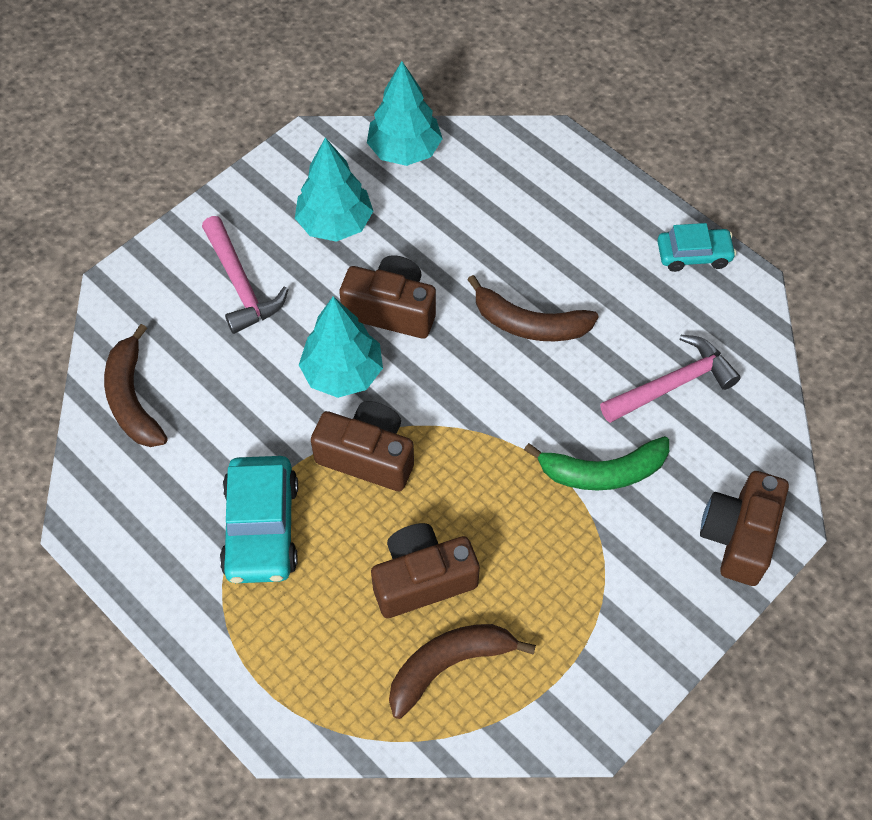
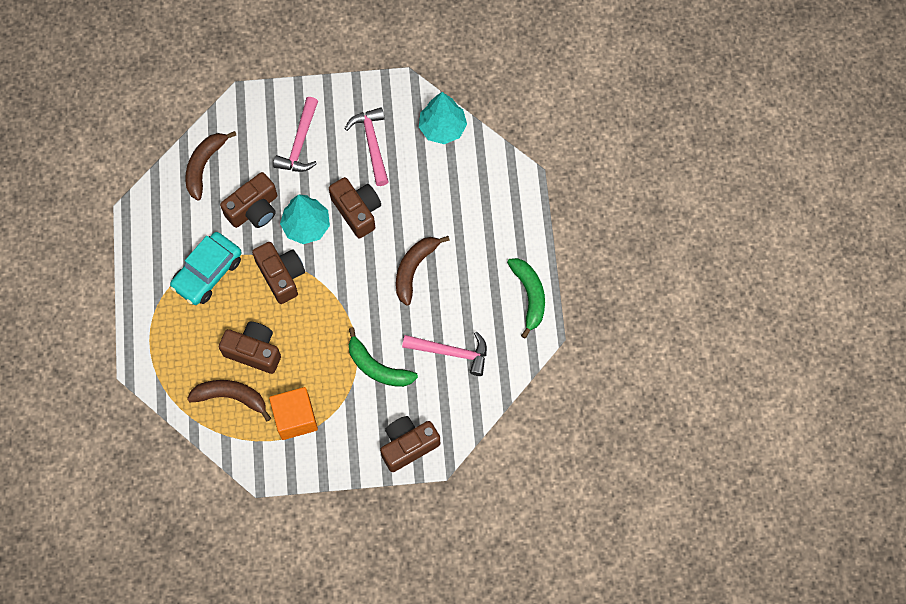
camera: 40 degrees right, 10 degrees up
turquoise tree [295,137,373,242] -> pink hammer [345,107,389,186]
brown banana [467,275,599,341] -> brown banana turned 60 degrees clockwise [396,236,450,306]
turquoise car [657,223,736,272] -> green banana [507,258,545,338]
none -> brown camera [220,172,277,228]
none -> orange cube [269,387,318,440]

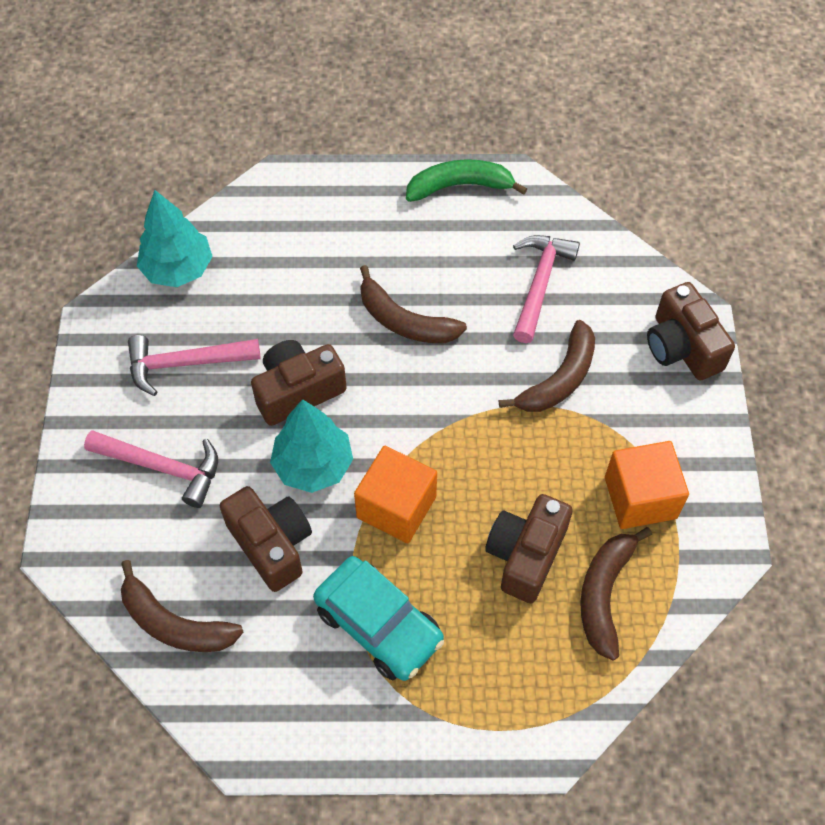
camera: 85 degrees left, 10 degrees down
brown camera [252,242,305,304] -> orange cube [354,446,437,543]
green banana [349,327,418,387] -> brown banana [499,320,595,412]

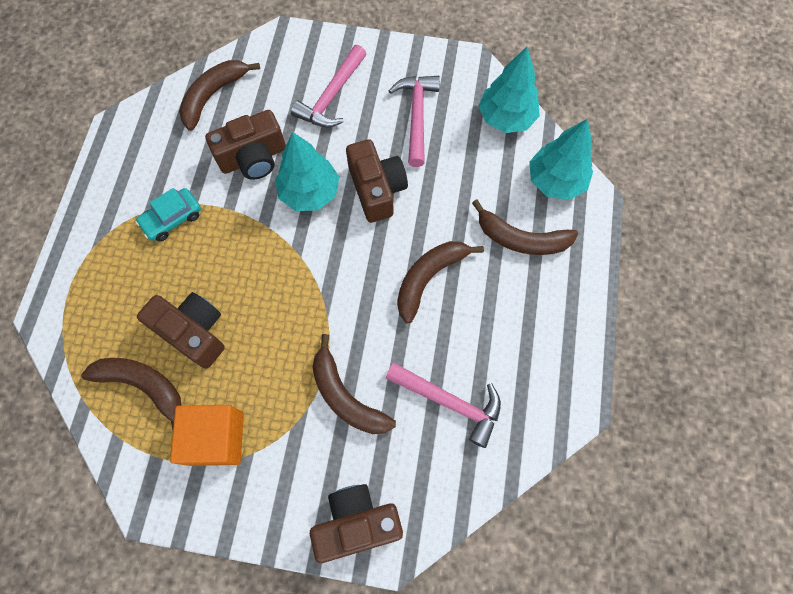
camera: 100 degrees right, 10 degrees up
turquoise car [313,556,444,681] -> turquoise car [136,188,201,241], size x0.63
orange cube [354,446,437,543] -> none
green banana [406,159,527,202] -> none
none -> brown banana [472,199,578,255]
none -> turquoise tree [529,119,593,200]

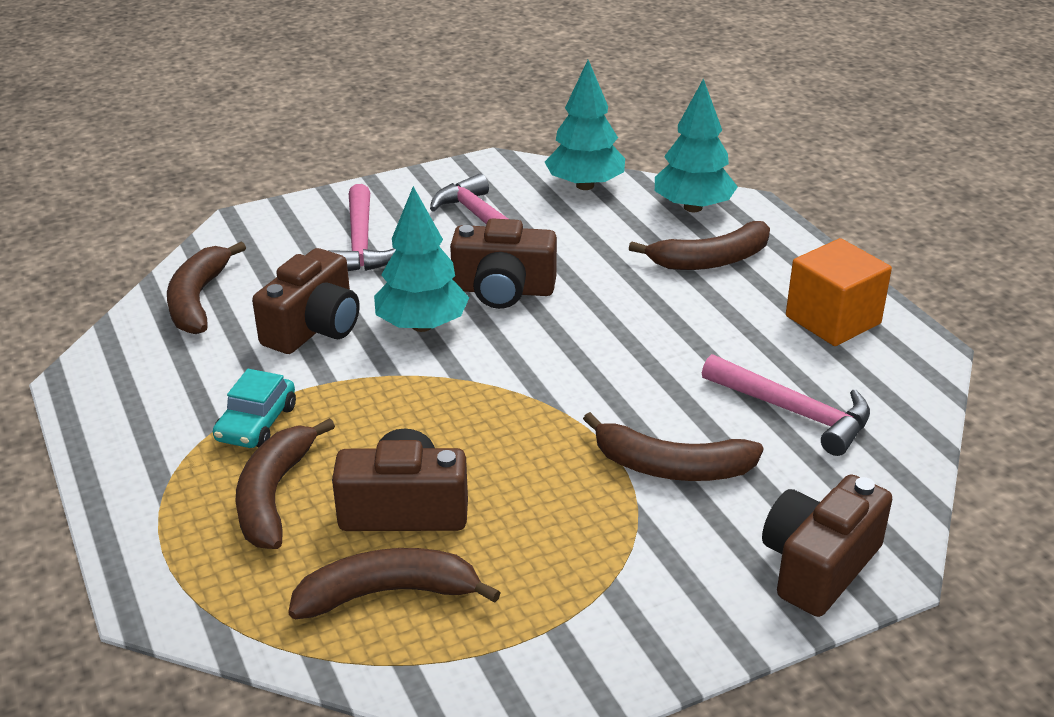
camera: 35 degrees left, 35 degrees down
orange cube [170,405,244,466] -> orange cube moved to [786,238,892,346]
brown camera [346,139,408,223] -> brown camera turned 150 degrees clockwise [450,218,557,309]
pink hammer [385,363,501,448] -> pink hammer turned 45 degrees clockwise [702,354,870,456]
brown banana [397,241,484,323] -> brown banana moved to [235,418,335,549]

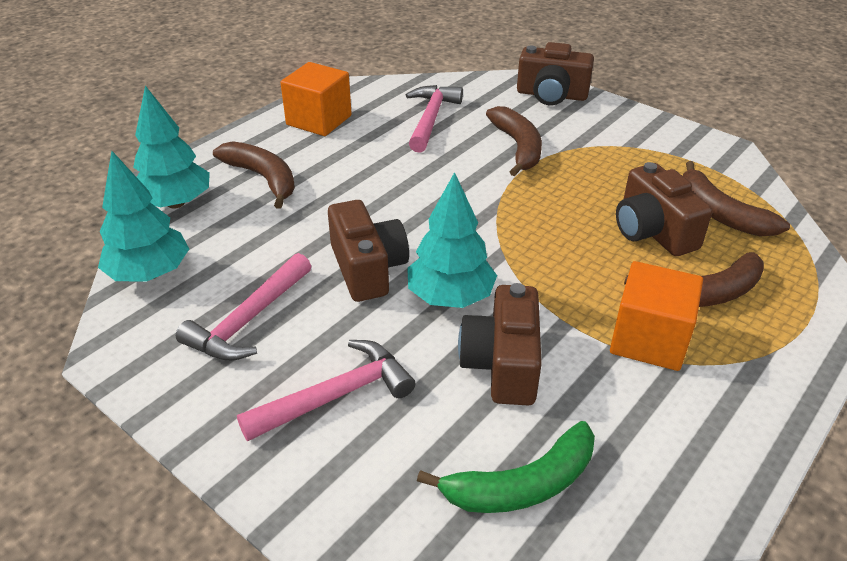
camera: 115 degrees left, 5 degrees up
brown banana [167,242,246,334] -> green banana [417,421,595,513]
turquoise car [213,369,296,448] -> orange cube [610,261,703,371]
brown camera [252,248,359,354] -> brown camera turned 90 degrees counterclockwise [458,283,542,405]

